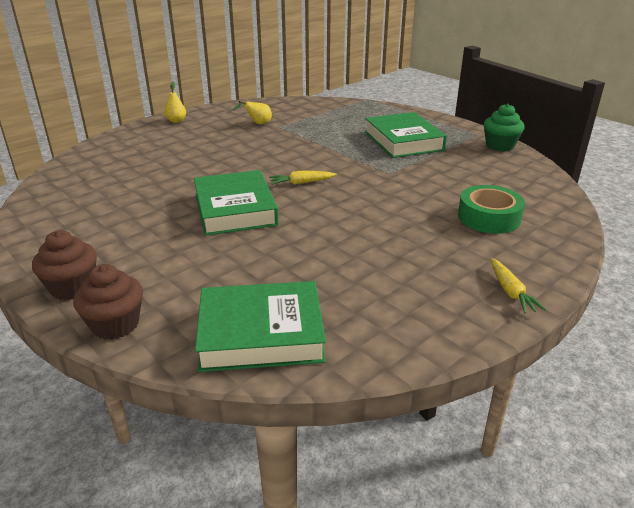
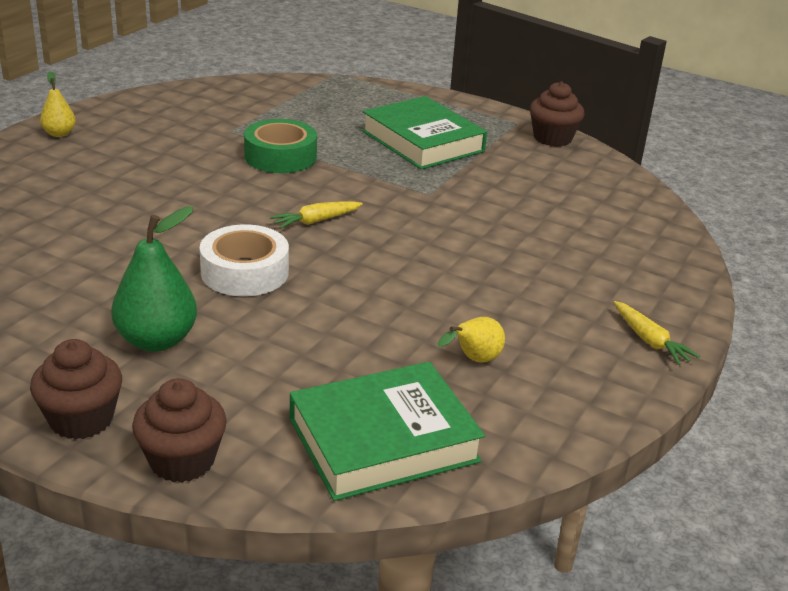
camera: 20 degrees left, 0 degrees up
green book [194,170,279,236] -> white tape [200,224,289,296]
yellow pear [233,101,272,125] -> yellow pear moved to [438,317,505,363]
green tape [458,185,525,234] -> green tape moved to [244,119,317,173]
green cupcake [484,104,525,151] -> brown cupcake [530,81,585,147]
none -> green pear [111,206,197,352]

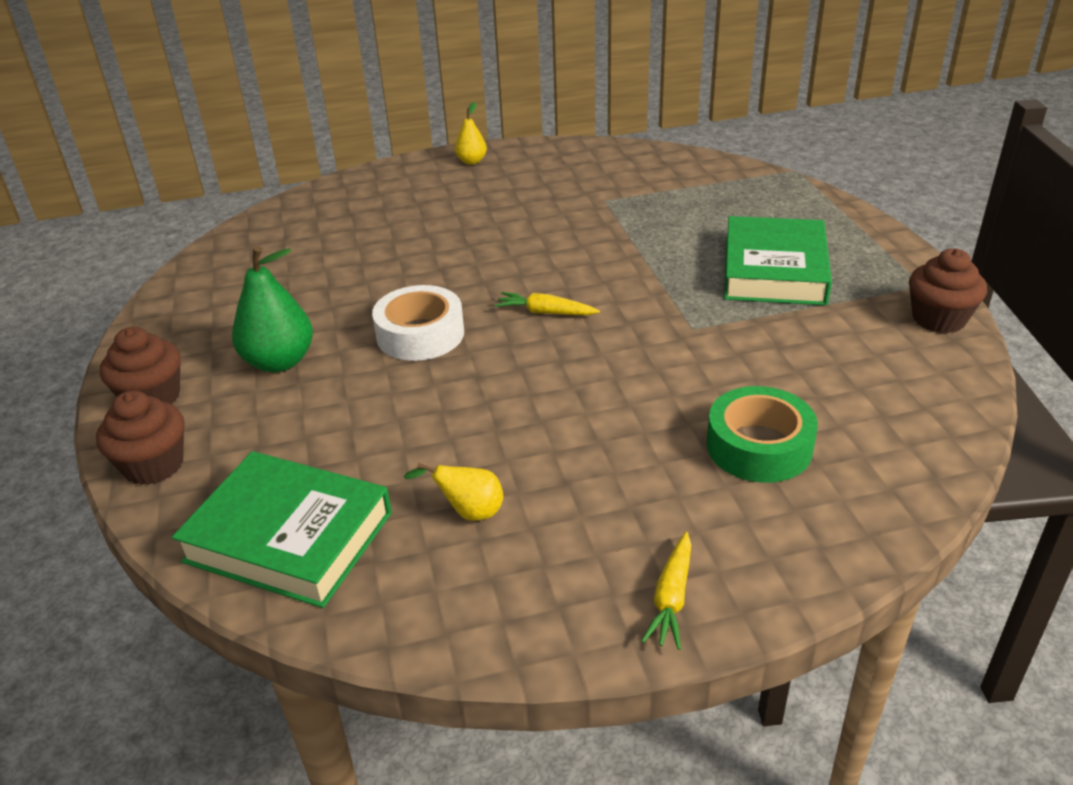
camera: 50 degrees right, 5 degrees up
green tape [244,119,317,173] -> green tape moved to [707,386,818,483]

